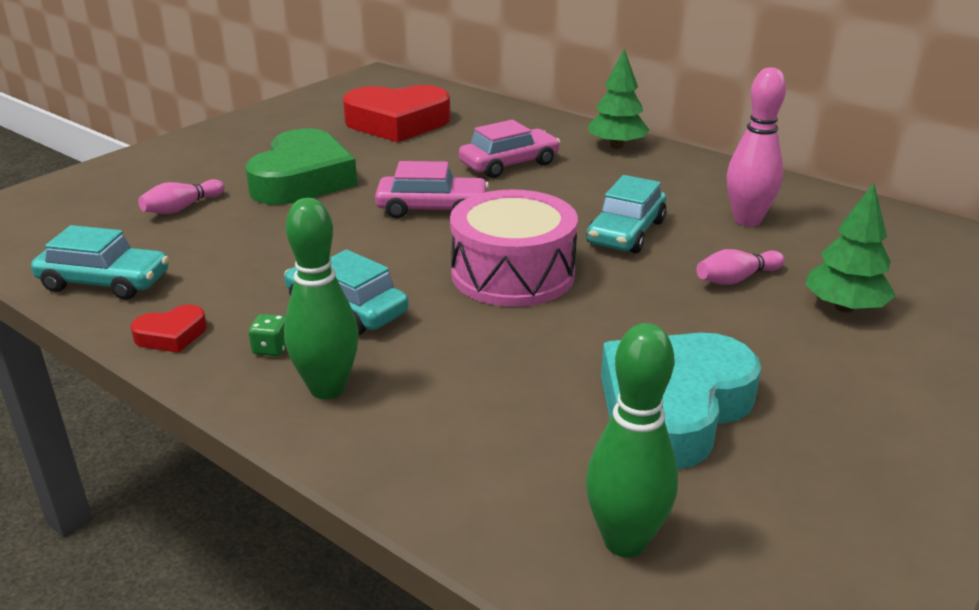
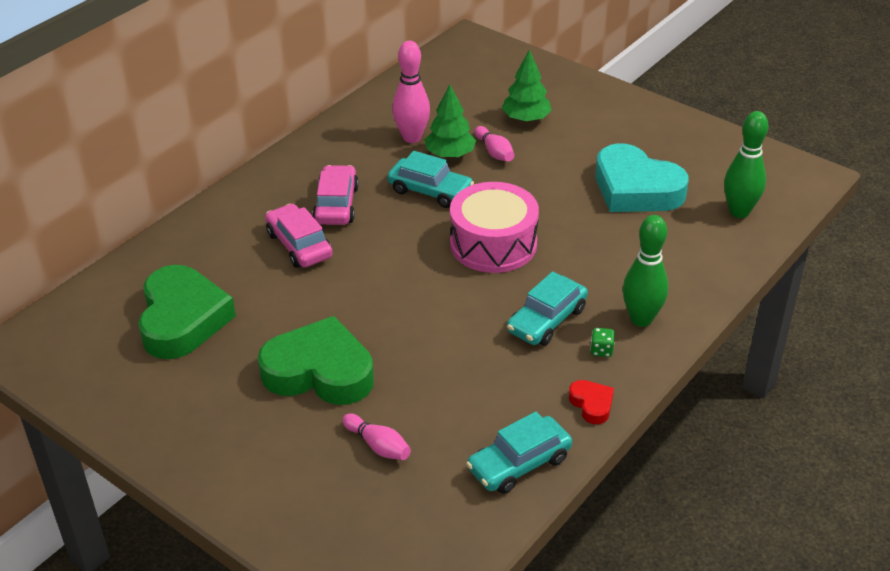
camera: 90 degrees left, 10 degrees up
turquoise car [31,225,169,300] -> turquoise car turned 135 degrees counterclockwise [466,411,572,494]
red heart [343,85,451,142] -> green heart [138,265,236,359]
pink car [375,161,489,218] -> pink car moved to [312,165,359,225]
green tree [588,49,650,149] -> green tree moved to [424,85,476,158]

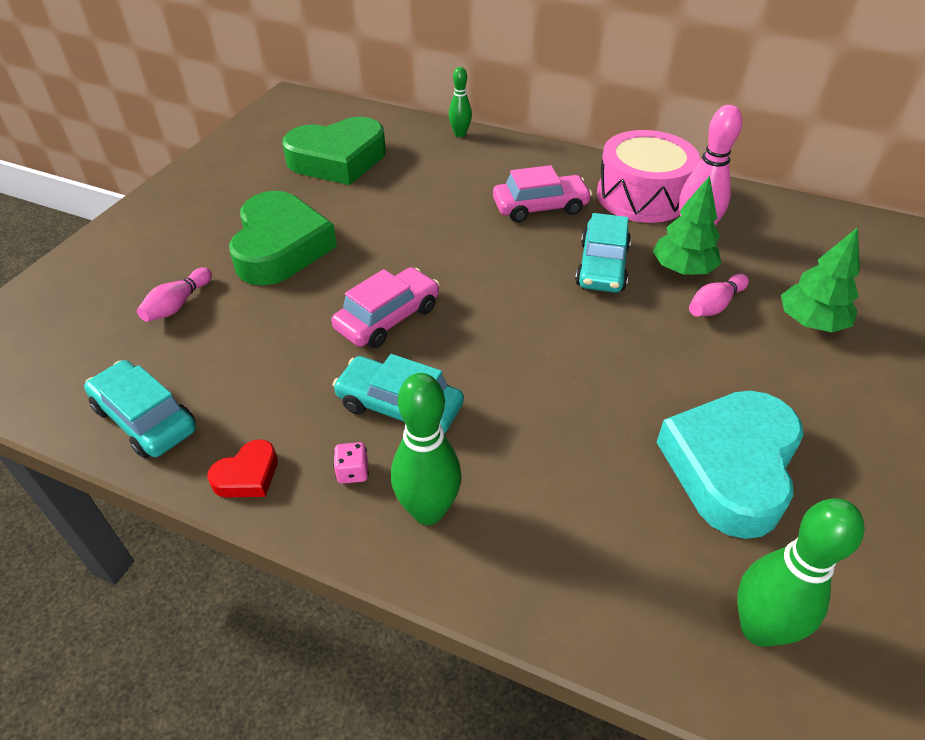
camera: 75 degrees right, 5 degrees up
pink car [265,204,333,268] -> pink car moved to [331,267,439,348]
pink drum [450,182,539,273] -> pink drum moved to [597,130,700,223]
green dice [590,328,615,357] -> pink dice [333,442,369,484]
none -> green bowling pin [449,67,472,137]

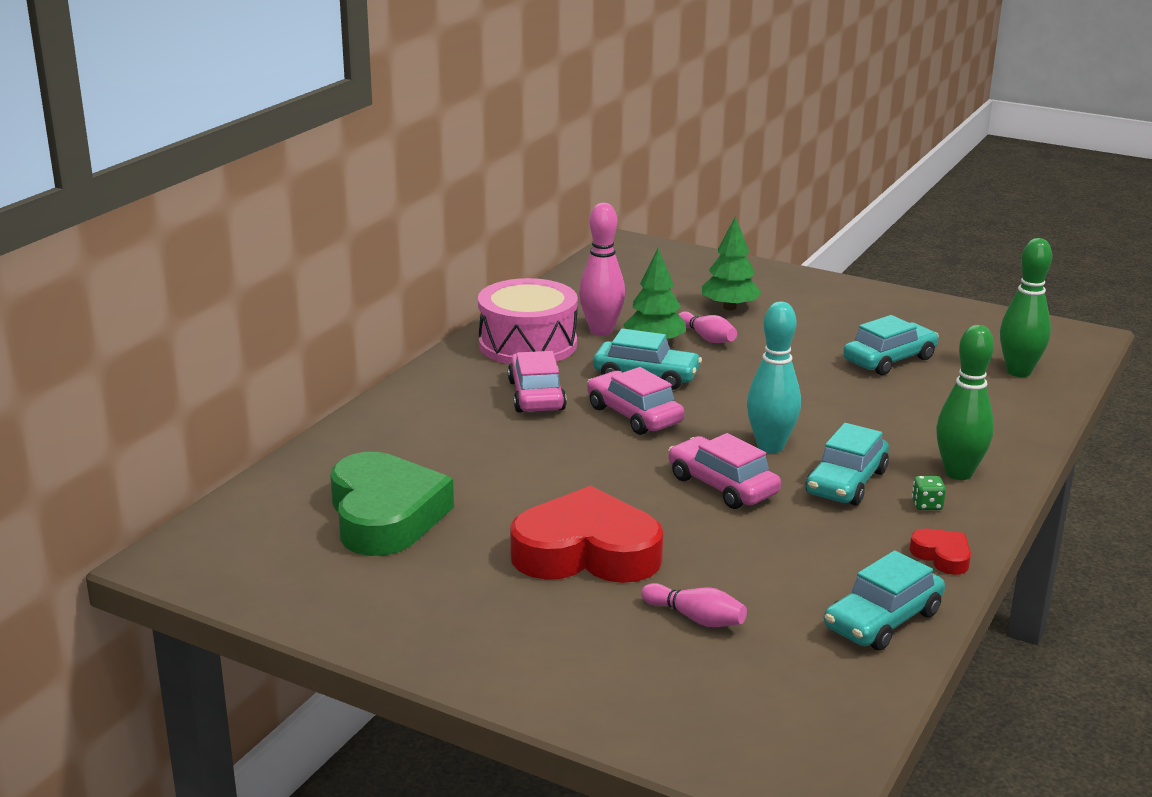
camera: 85 degrees left, 20 degrees down
green heart [229,191,337,286] -> red heart [510,486,663,583]
pink dice [333,442,369,484] -> green dice [912,476,946,510]
green bowling pin [449,67,472,137] -> none
turquoise heart [657,390,804,539] -> turquoise car [843,315,939,375]
none -> pink car [587,367,684,435]
none -> turquoise bowling pin [747,302,801,453]

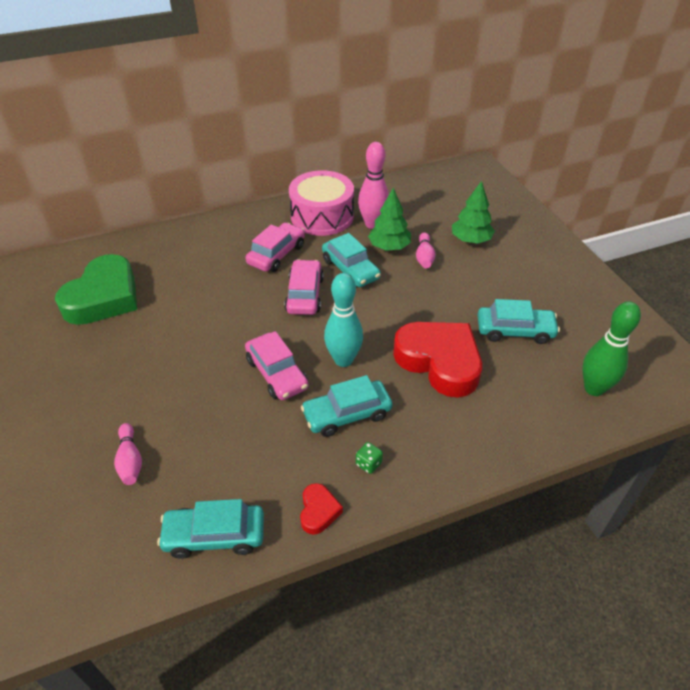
camera: 40 degrees right, 20 degrees up
red heart [510,486,663,583] -> red heart moved to [393,322,482,398]
pink car [668,433,781,509] -> pink car turned 150 degrees clockwise [245,331,309,400]
green bowling pin [936,325,994,480] -> none

